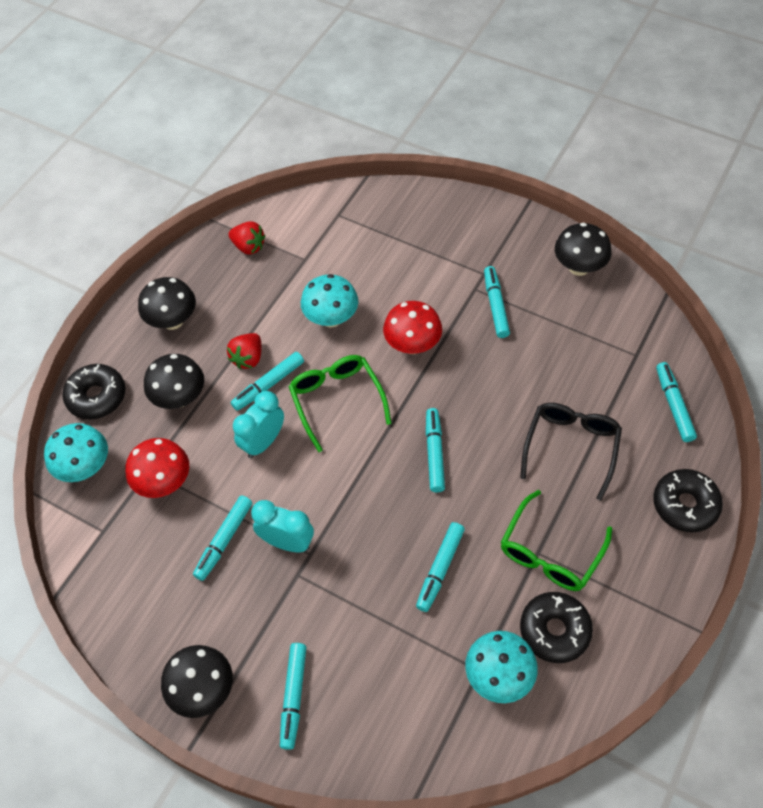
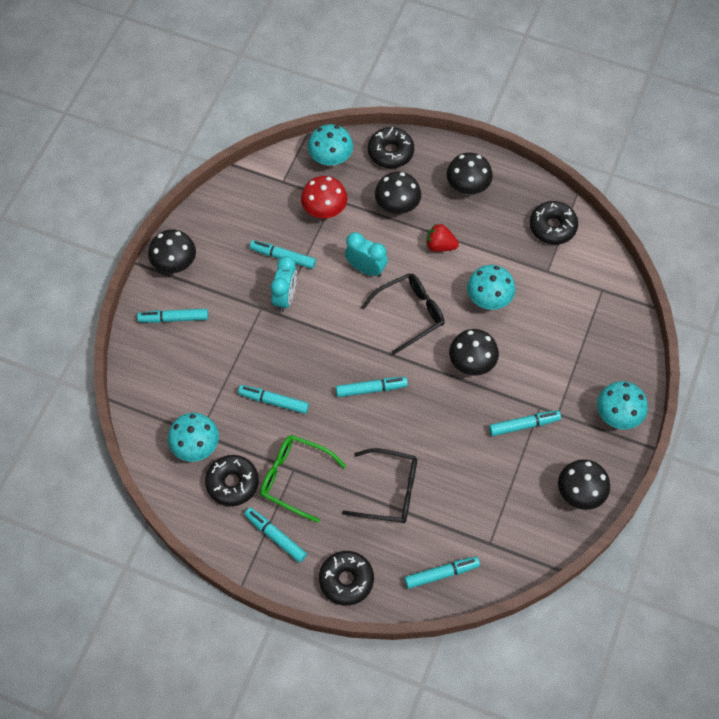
camera: 80 degrees right, 5 degrees up
red strawberry [228,221,265,255] -> black donut [530,201,578,245]
turquoise marker [231,352,304,411] -> turquoise marker moved to [244,508,307,563]
green glasses [289,355,392,452] -> black glasses [361,273,445,355]
red mushroom [383,301,442,354] -> black mushroom [449,329,499,376]
none -> turquoise mushroom [597,381,648,429]

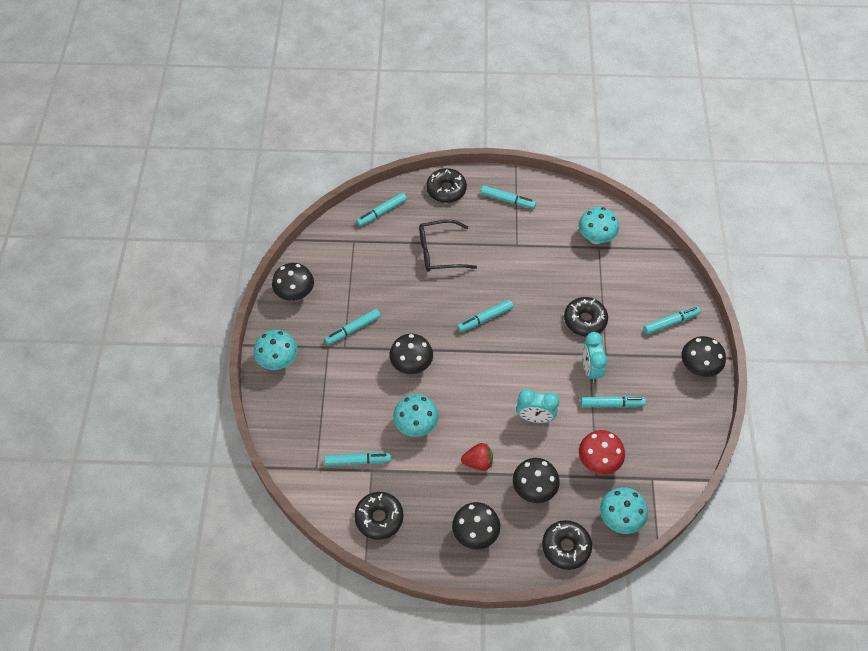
camera: 160 degrees right, 5 degrees down
black donut [205,455,259,506] -> black donut moved to [564,297,608,336]
turquoise marker [238,385,309,414] -> turquoise marker moved to [324,452,391,466]
green glasses [260,435,346,523] -> none
black glasses [361,273,445,355] -> none

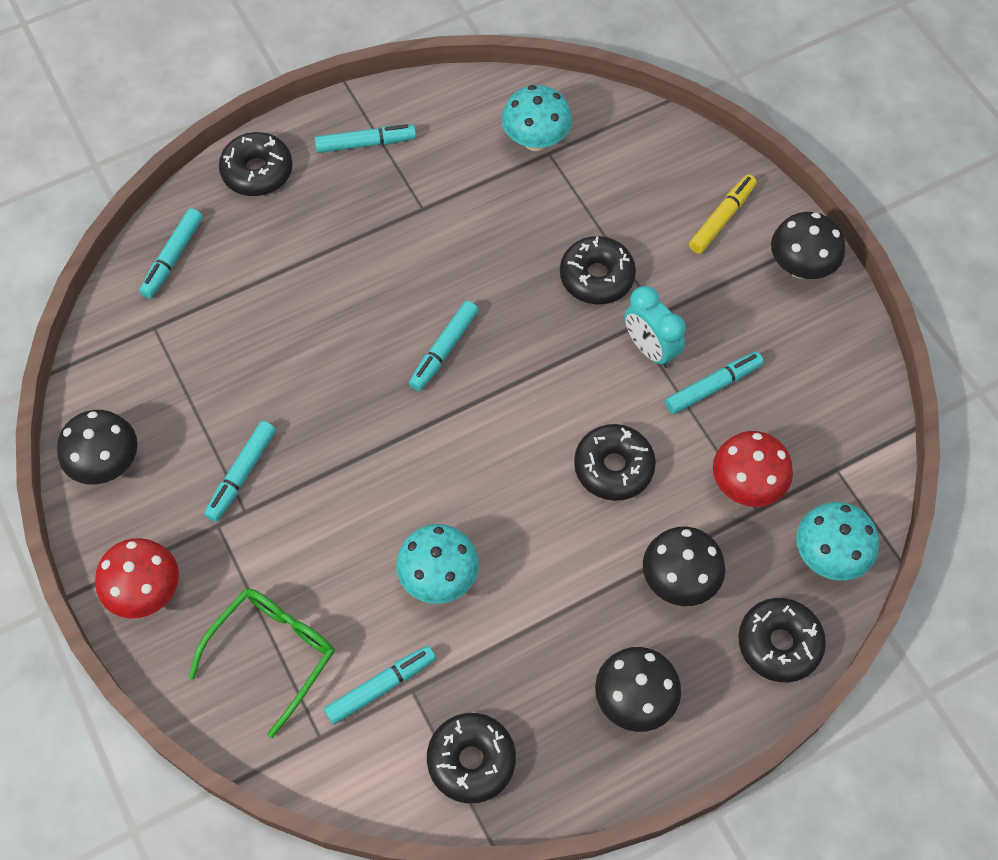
camera: 30 degrees left, 5 degrees up
turquoise mushroom [254,330,298,370] -> red mushroom [95,538,179,618]
black mushroom [389,334,433,374] -> none
black glasses [419,220,477,272] -> none
red strawberry [461,443,493,471] -> none
turquoise clock [516,389,559,423] -> black donut [574,424,656,501]
turquoise marker [643,306,701,335] -> yellow marker [689,175,757,254]
none -> green glasses [188,589,334,738]

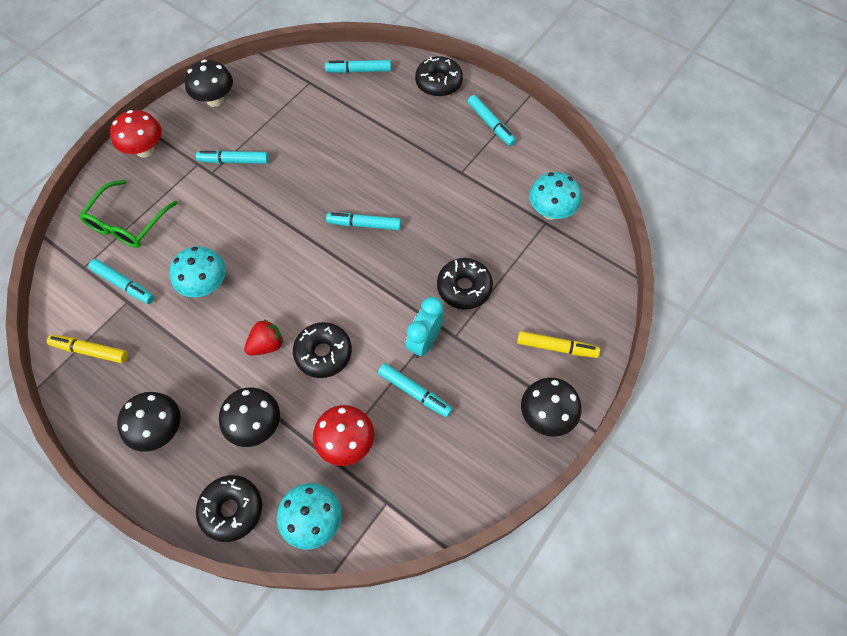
camera: 65 degrees right, 0 degrees up
green glasses [188,589,334,738] -> green glasses turned 105 degrees clockwise [79,180,178,248]
black donut [427,713,516,803] -> yellow marker [47,335,128,363]
none -> red strawberry [244,319,283,355]

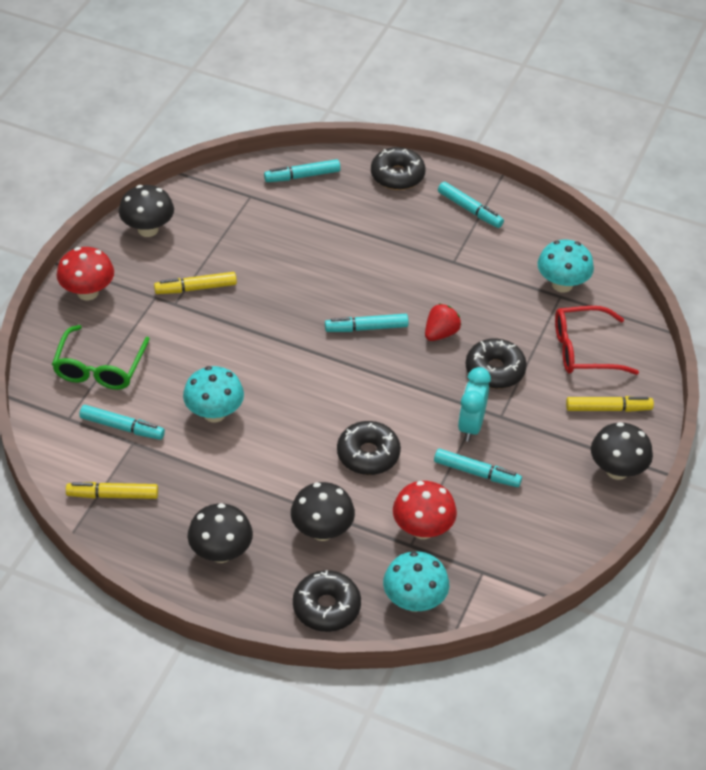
camera: 15 degrees left, 15 degrees down
turquoise marker [196,150,269,164] -> yellow marker [154,272,237,294]
red strawberry [244,319,283,355] -> red strawberry moved to [425,303,461,341]
none -> red glasses [555,306,639,375]

